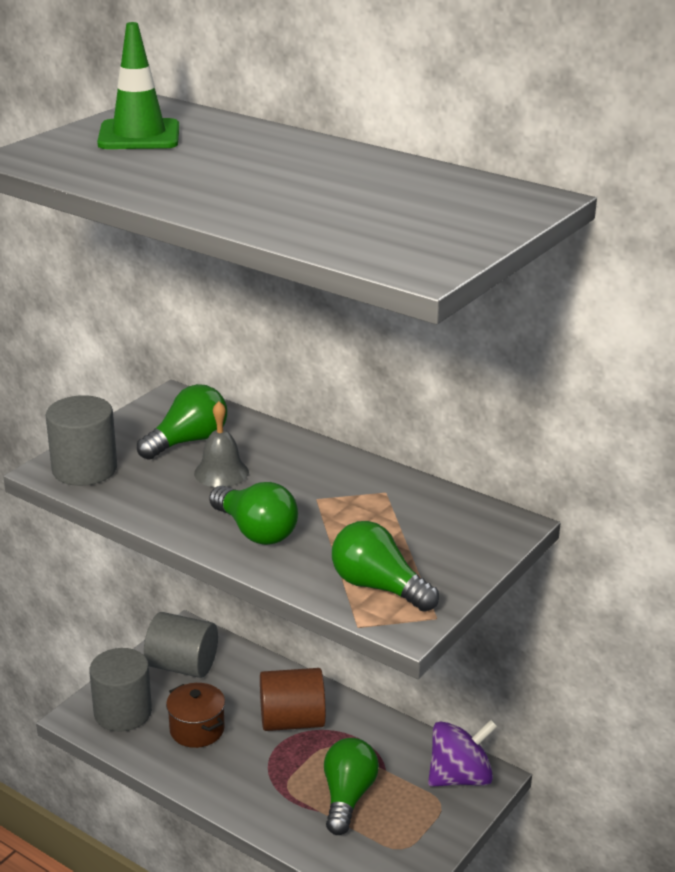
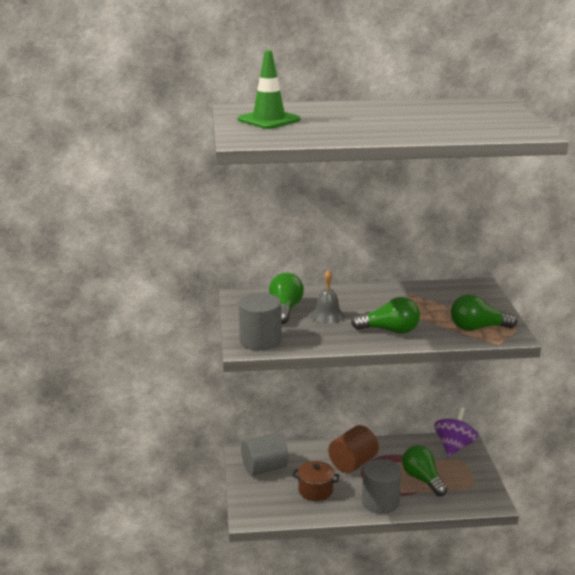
camera: 40 degrees left, 5 degrees down
grey cylinder [89,648,152,732] -> grey cylinder moved to [362,459,401,514]

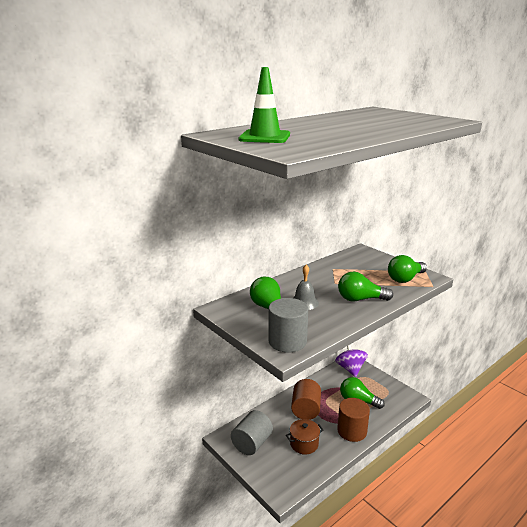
camera: 35 degrees left, 0 degrees up
green light bulb [351,297,420,334] -> green light bulb turned 150 degrees counterclockwise [338,272,393,301]
grey cylinder [362,459,401,514] -> brown cylinder [337,398,370,442]

